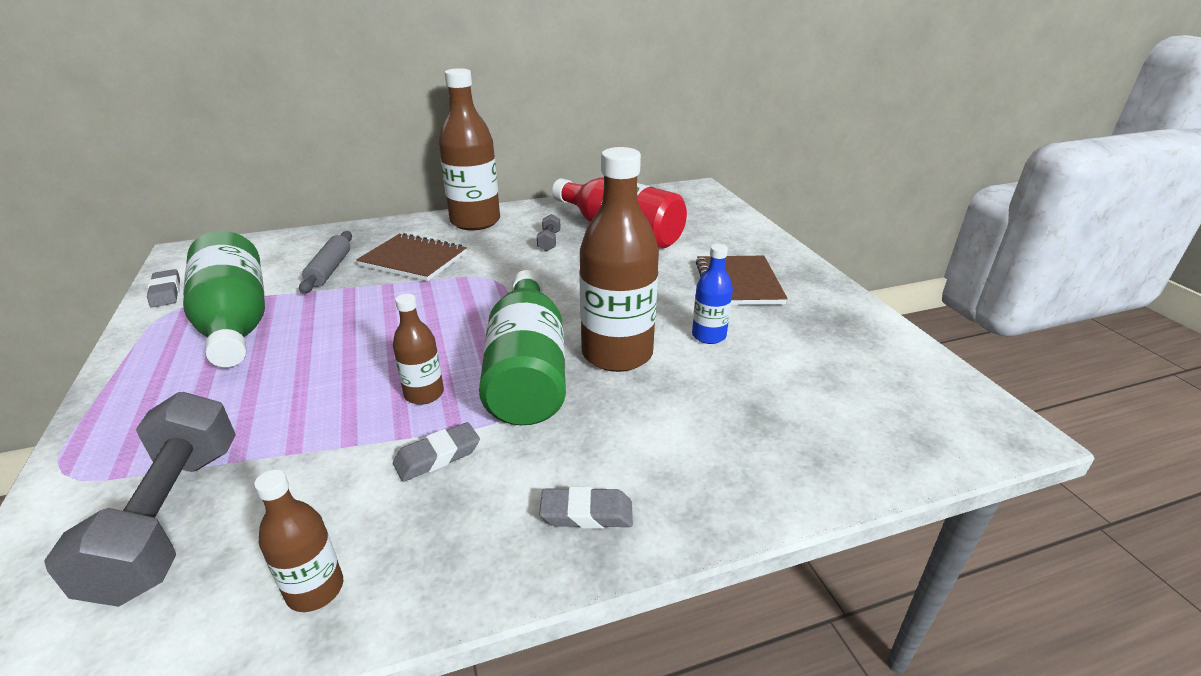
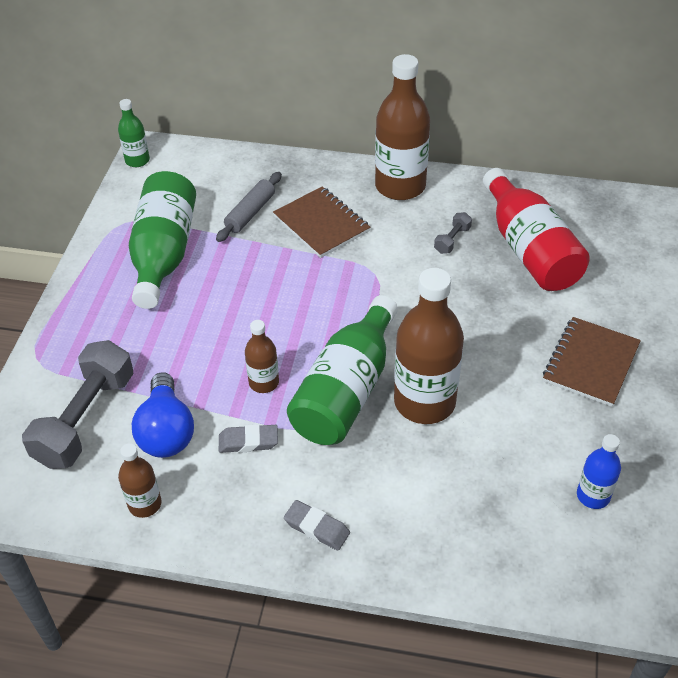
camera: 30 degrees right, 15 degrees up
grey eraser [147,269,180,308] -> none
blue bottle [692,244,733,344] -> blue bottle moved to [577,434,621,509]
none -> green bottle [118,99,150,167]
none -> blue light bulb [132,372,194,458]

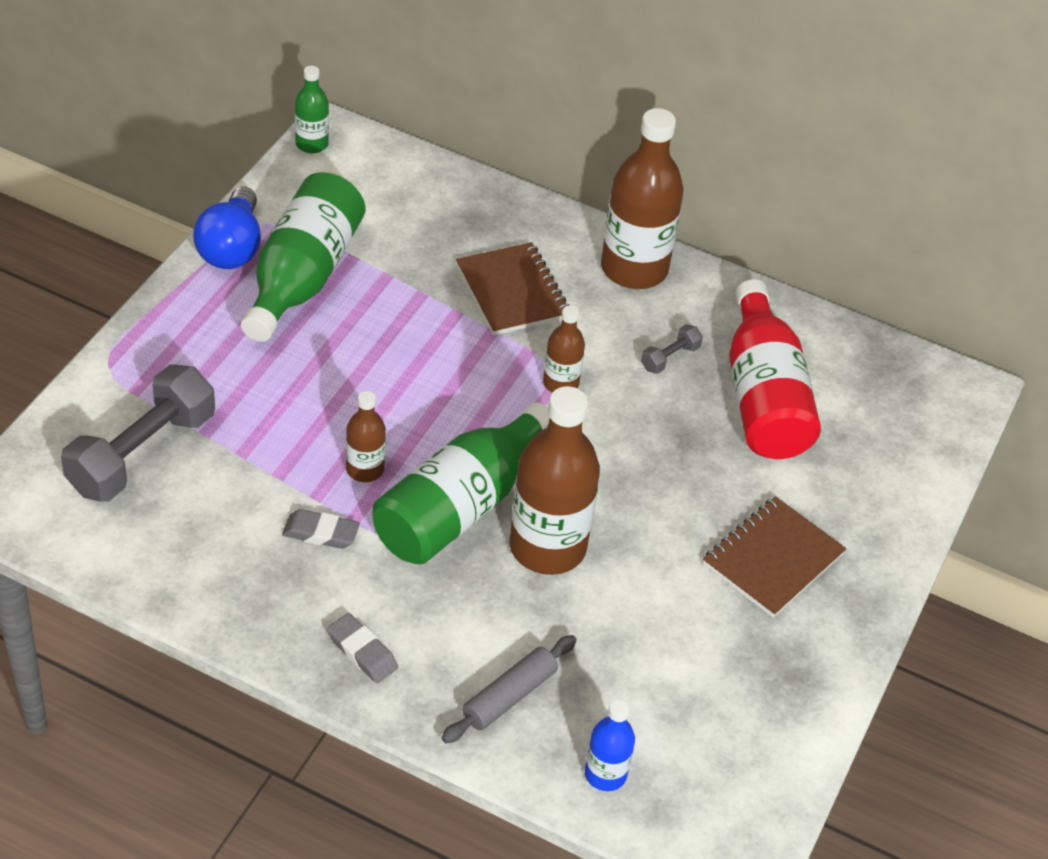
camera: 10 degrees right, 0 degrees up
brown bottle [118,443,162,518] -> brown bottle moved to [543,305,585,392]
blue light bulb [132,372,194,458] -> blue light bulb moved to [193,187,261,269]
grey rolling pin [216,172,282,242] -> grey rolling pin moved to [442,635,577,743]
blue bottle [577,434,621,509] -> blue bottle moved to [585,700,635,791]

